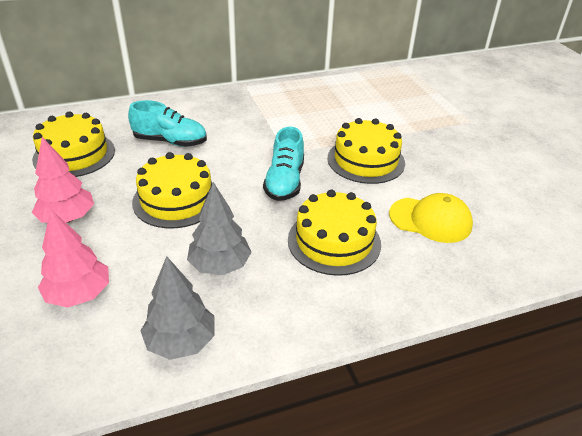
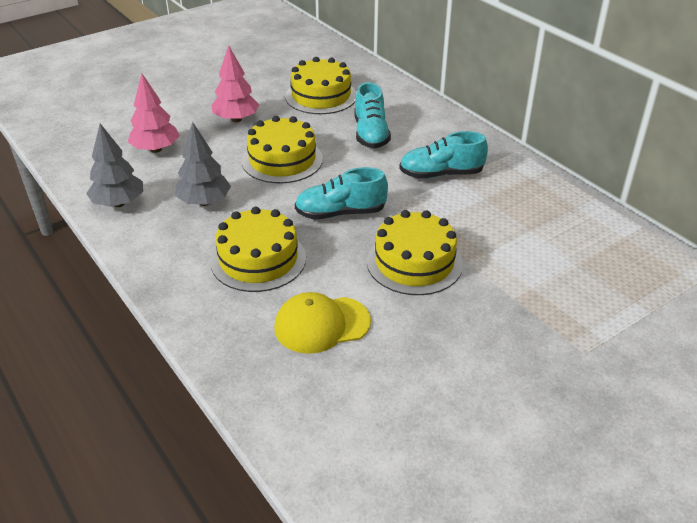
camera: 75 degrees right, 0 degrees up
yellow cap [389,193,473,243] -> yellow cap turned 75 degrees clockwise [274,292,371,354]
none -> turquoise shoe [399,131,488,179]

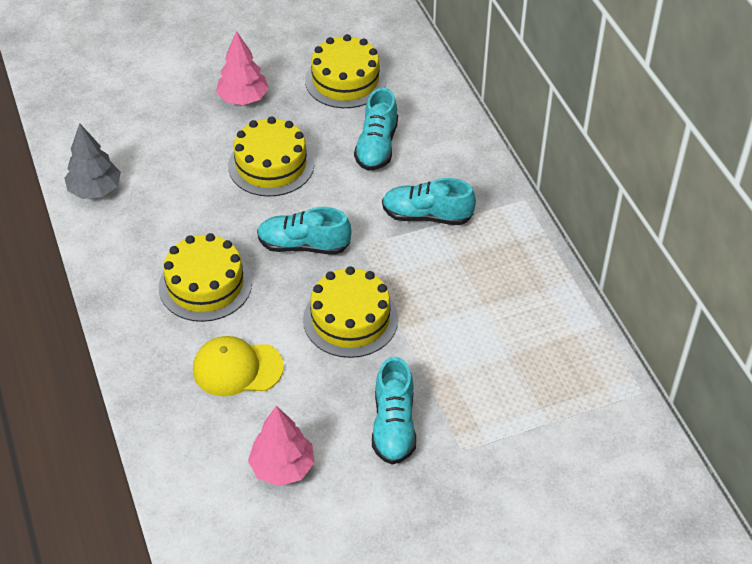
camera: 15 degrees right, 10 degrees up
pink tree [128,73,180,153] -> pink tree moved to [248,406,314,486]
grey tree [175,122,231,206] -> none
none -> turquoise shoe [372,357,416,465]

